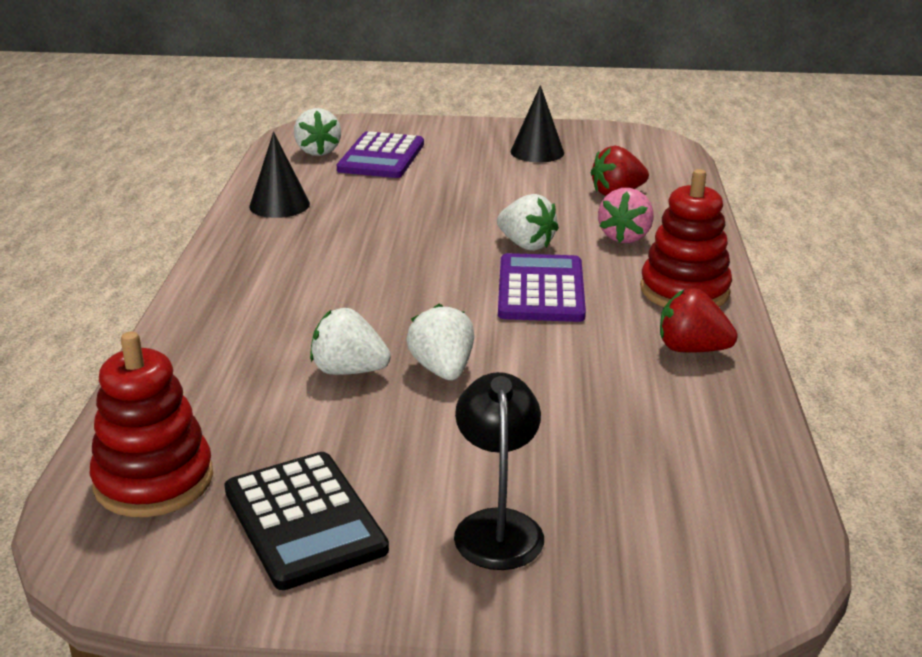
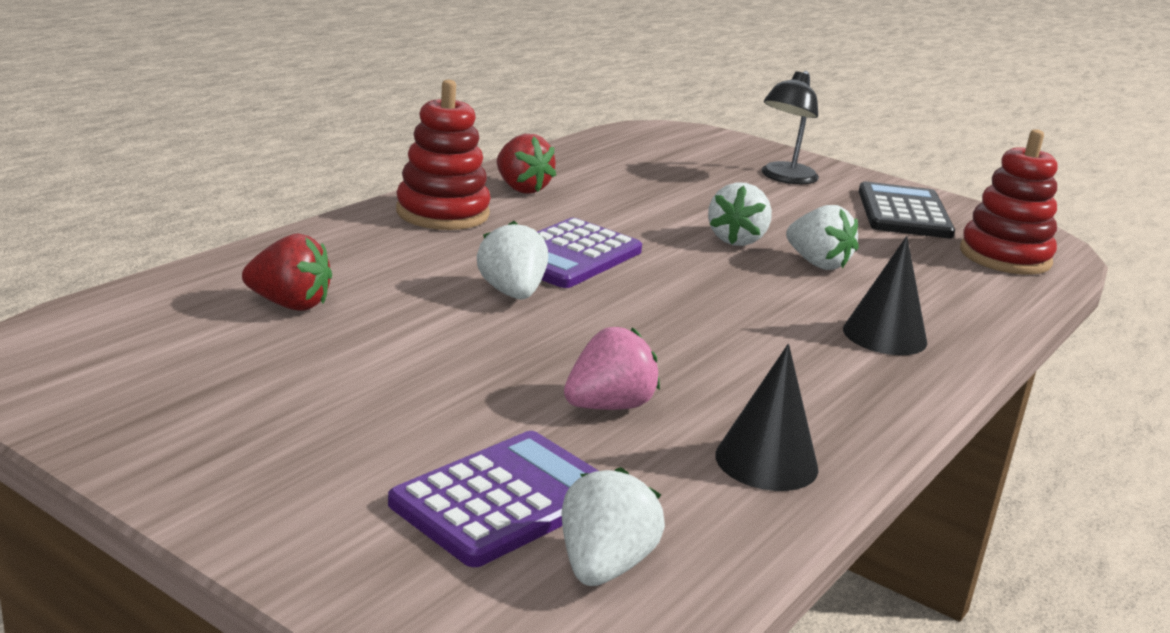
camera: 150 degrees left, 5 degrees down
black cone [511,85,564,163] -> black cone moved to [843,236,927,355]
pink strawberry [598,188,654,243] -> pink strawberry moved to [564,327,660,410]

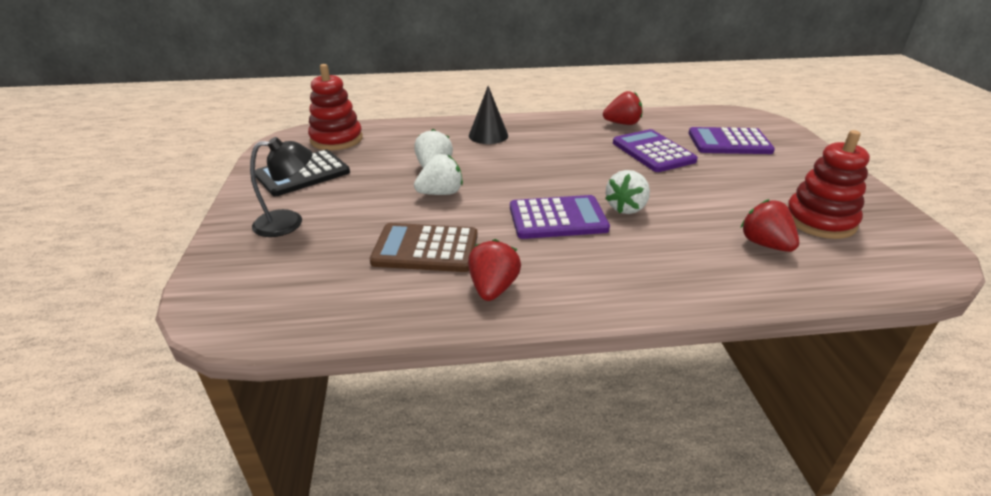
camera: 130 degrees left, 10 degrees up
red stacking toy [396,80,491,230] -> red stacking toy moved to [787,130,870,239]
white strawberry [562,467,665,586] -> none
pink strawberry [564,327,660,410] -> purple calculator [613,129,698,172]
black cone [715,344,819,491] -> red strawberry [603,91,642,125]
none -> brown calculator [370,223,478,272]

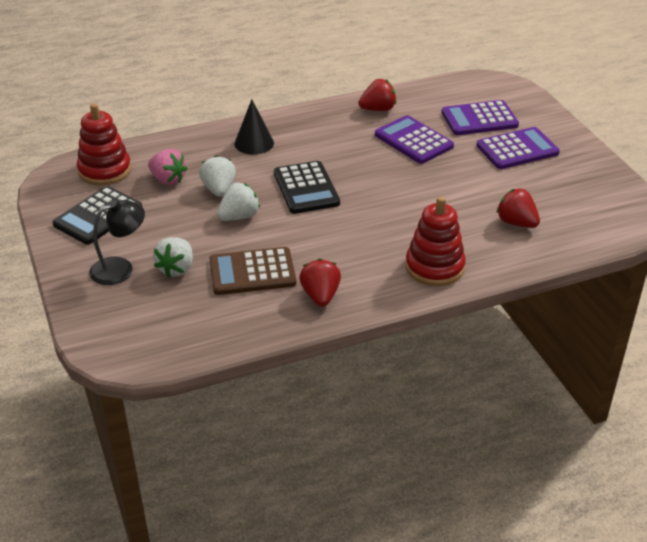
camera: 15 degrees left, 5 degrees up
purple calculator [510,195,610,239] -> purple calculator moved to [476,127,560,169]
white strawberry [605,170,650,214] -> white strawberry moved to [153,237,193,277]
red stacking toy [787,130,870,239] -> red stacking toy moved to [405,196,466,286]
none -> pink strawberry [148,149,188,185]
none -> black calculator [274,161,340,214]

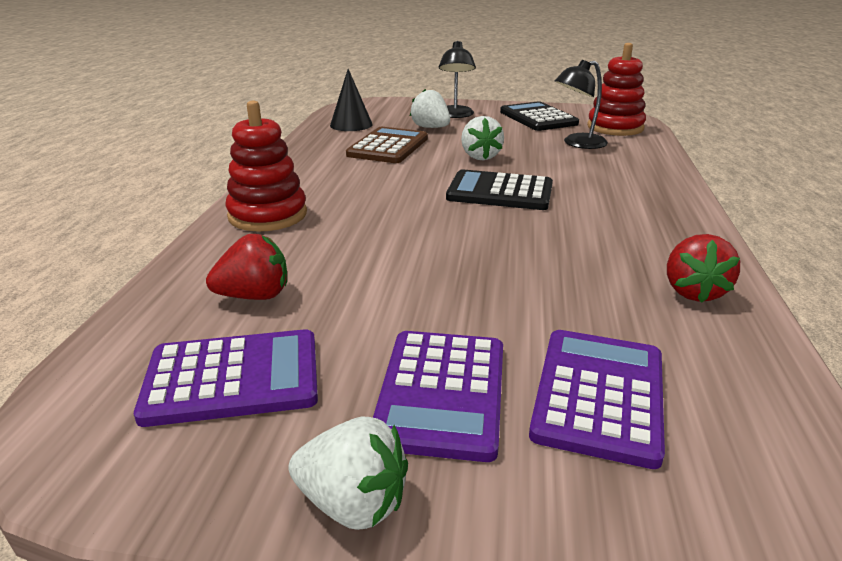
camera: 120 degrees right, 10 degrees down
pink strawberry [148,149,188,185] -> black lamp [555,60,608,149]
white strawberry [199,155,236,197] -> white strawberry moved to [288,417,408,530]
black cone [234,100,274,155] -> black cone moved to [330,69,373,131]
red strawberry [299,259,341,307] -> none
purple calculator [375,115,454,164] -> purple calculator moved to [134,329,318,427]

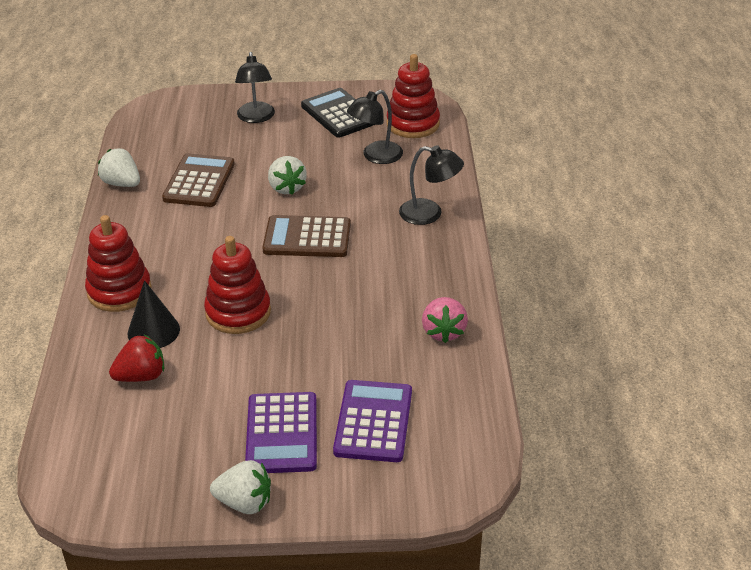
camera: 10 degrees left, 10 degrees up
purple calculator [134,329,318,427] -> none
black cone [330,69,373,131] -> black cone moved to [128,280,180,348]
white strawberry [410,89,450,128] -> white strawberry moved to [98,148,140,187]
black calculator [446,169,553,210] -> brown calculator [262,215,351,257]
red strawberry [667,234,740,303] -> pink strawberry [422,297,468,343]
none -> red stacking toy [204,236,271,334]
none -> black lamp [399,145,464,225]

